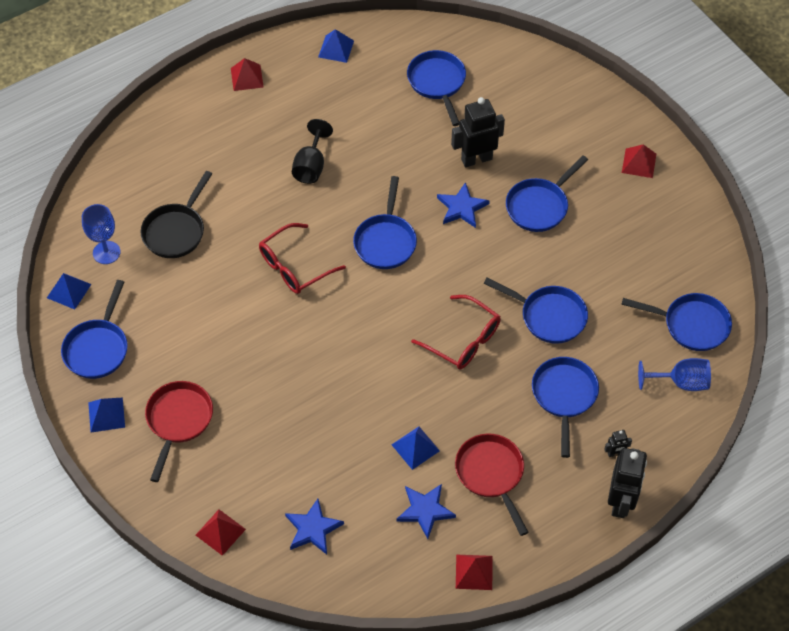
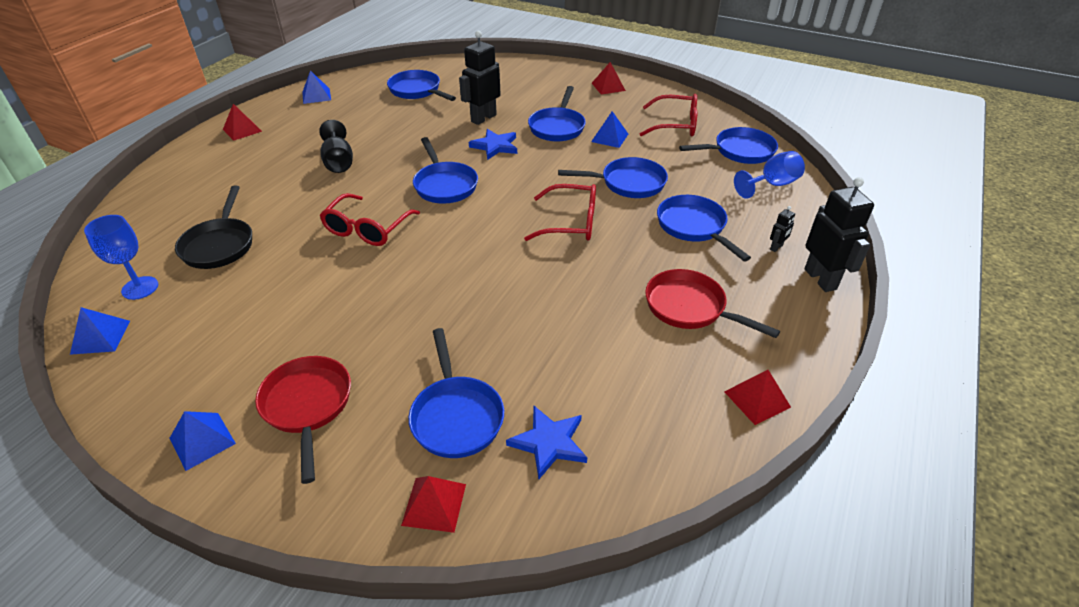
camera: 30 degrees left, 15 degrees down
blue pan [61,280,128,379] -> blue pan moved to [408,328,504,458]
blue pyramid [392,426,440,470] -> blue pyramid moved to [591,111,628,148]
blue star [396,484,456,539] -> none
none -> red glasses [640,94,697,136]

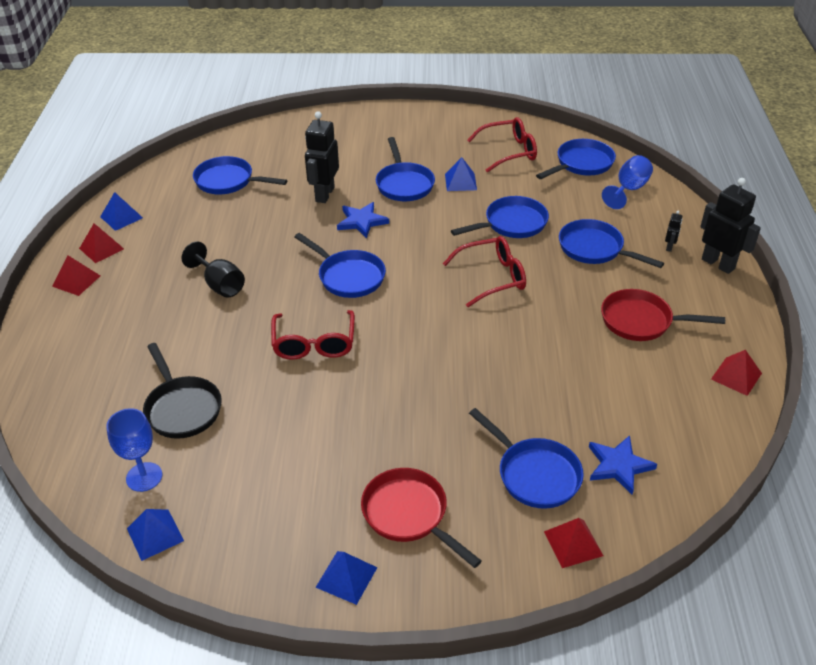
camera: 25 degrees left, 0 degrees up
red pyramid [592,62,626,95] -> red pyramid moved to [79,223,124,263]

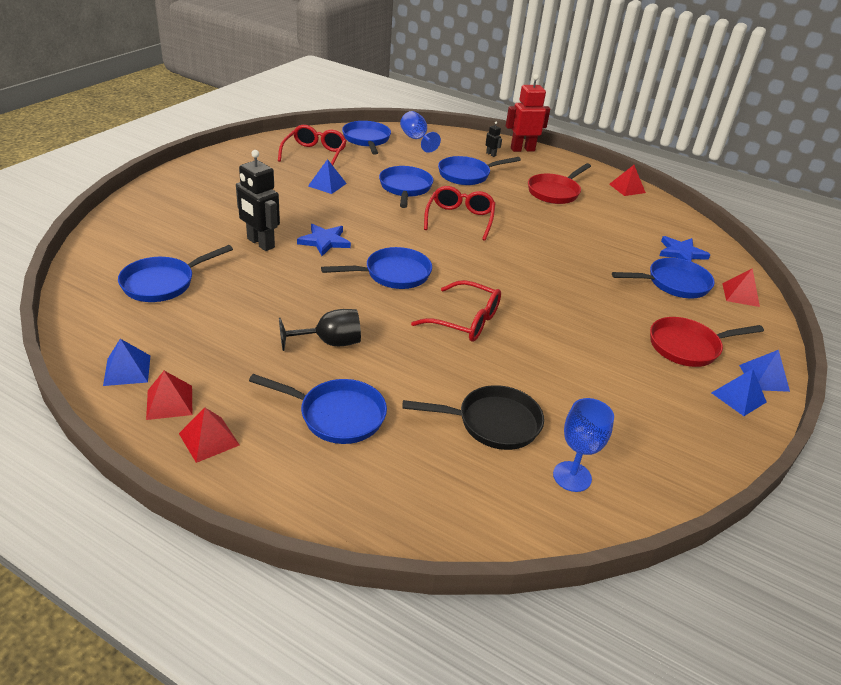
camera: 65 degrees left, 5 degrees down
blue pyramid [127,509,184,561] -> blue pyramid moved to [739,350,790,392]
blue pan [376,137,435,201] -> blue pan moved to [249,374,387,444]
black robot [700,178,761,274] -> red robot [506,74,550,152]

